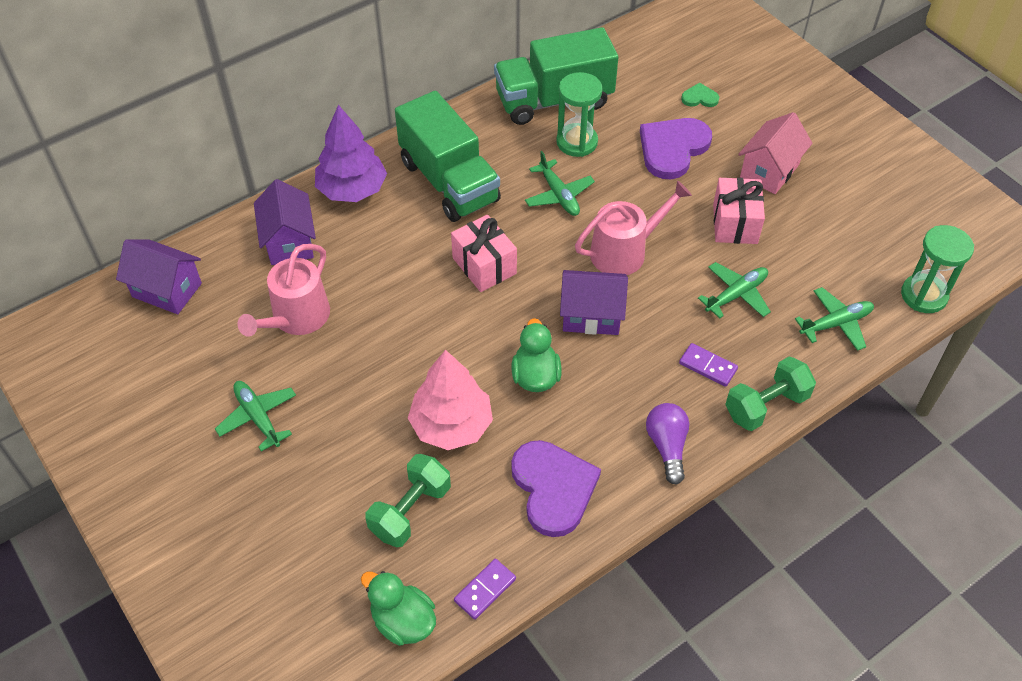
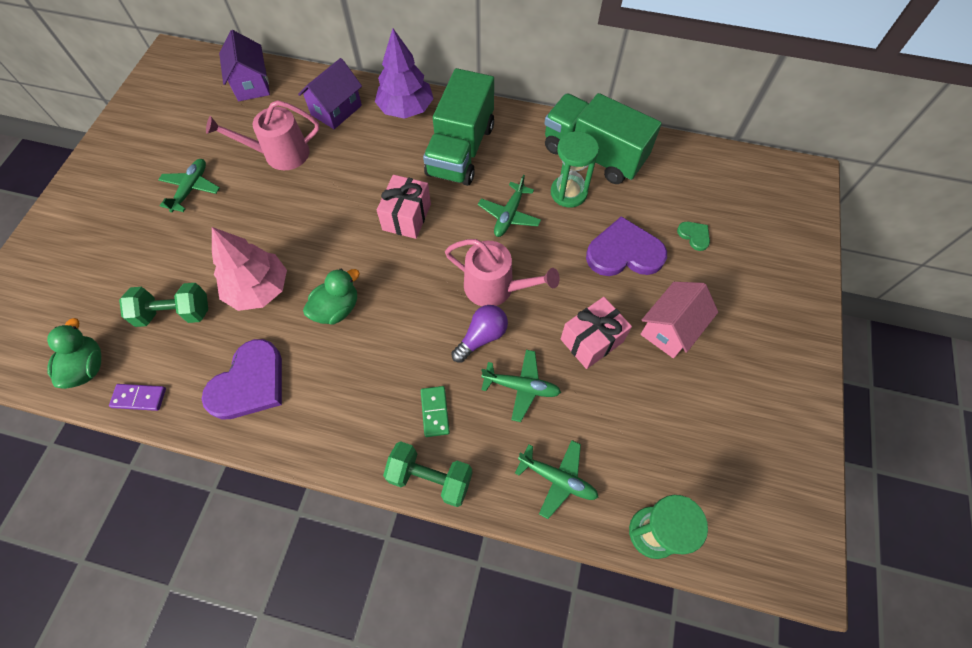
camera: 50 degrees right, 10 degrees up
purple house [560,270,628,335] -> none
purple light bulb [646,403,689,485] -> purple light bulb moved to [451,305,508,363]
purple domino [679,343,738,387] -> green domino [421,386,450,437]
pink house [738,112,812,194] -> pink house turned 45 degrees counterclockwise [640,282,718,358]

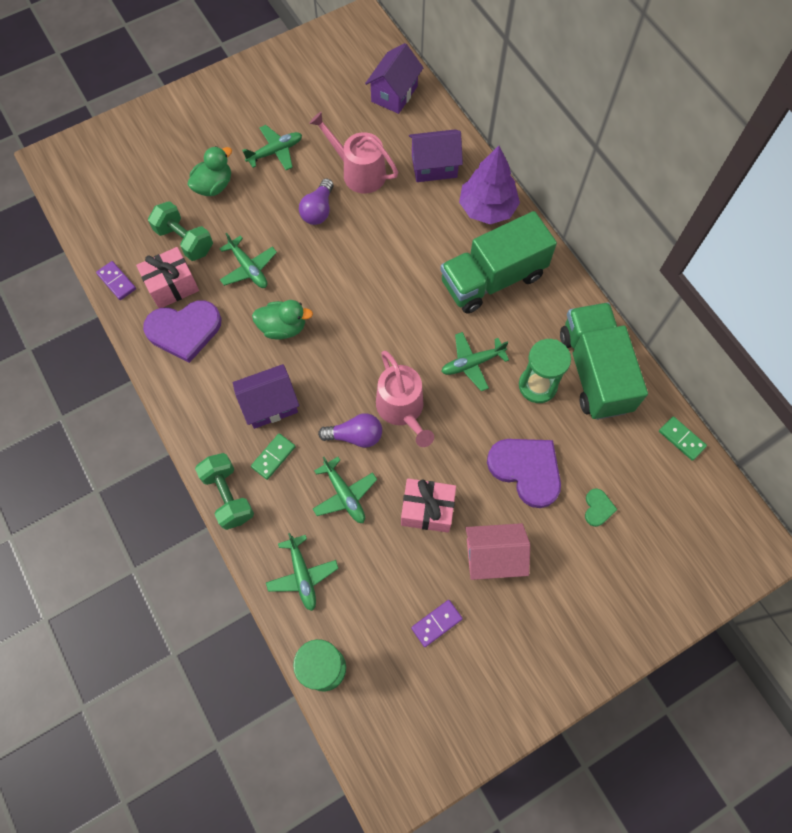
camera: 45 degrees right, 5 degrees up
green duck [47,318,101,389] -> green duck moved to [187,146,232,196]
pink tree [212,227,287,311] -> green plane [219,233,277,288]
pink gift [377,175,431,239] -> pink gift moved to [136,247,199,308]
none -> purple house [233,364,299,429]
none -> purple light bulb [299,178,333,225]
none -> purple domino [411,600,463,647]
none -> green domino [659,416,707,461]

